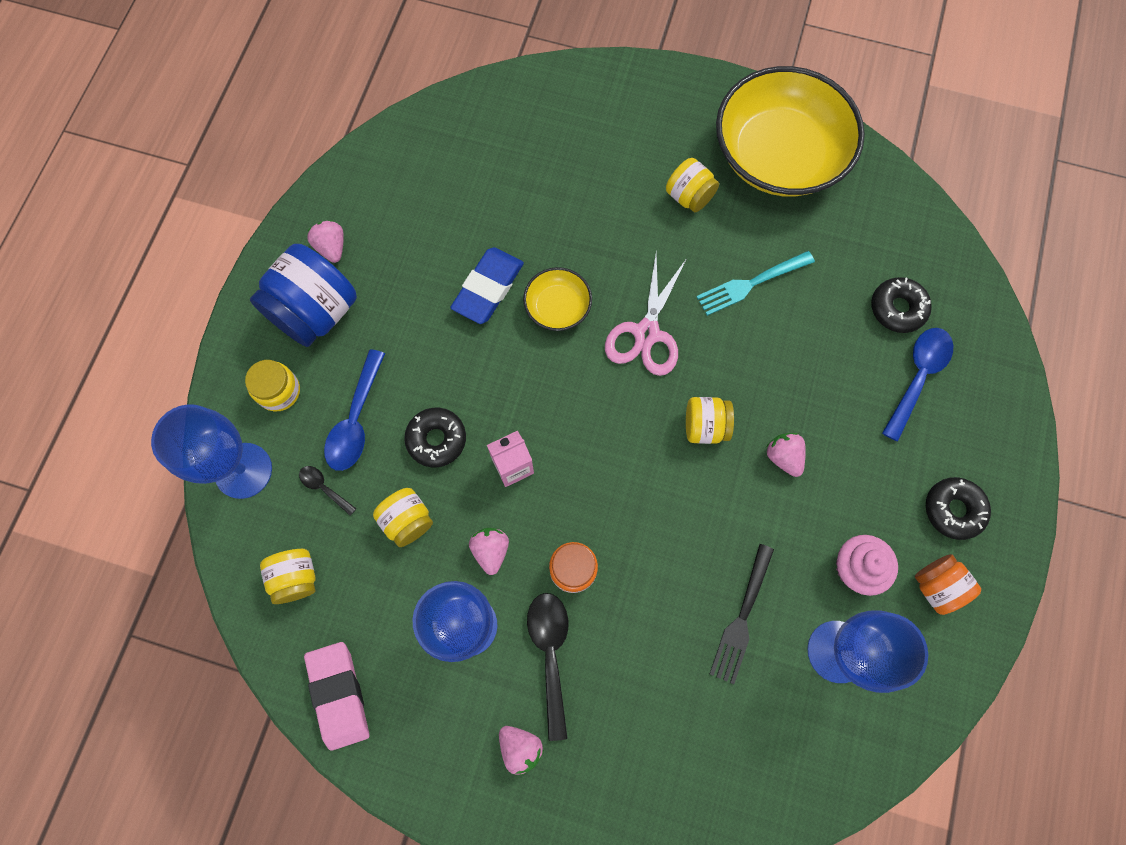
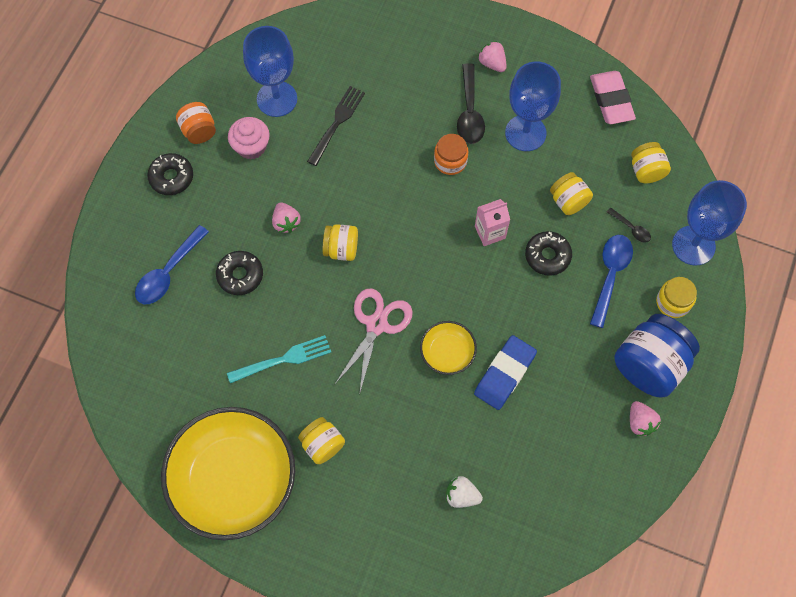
camera: 175 degrees left, 5 degrees down
pink strawberry [469,528,509,575] -> none
black donut [871,277,932,333] -> black donut moved to [216,251,263,295]
none -> white strawberry [446,476,483,508]

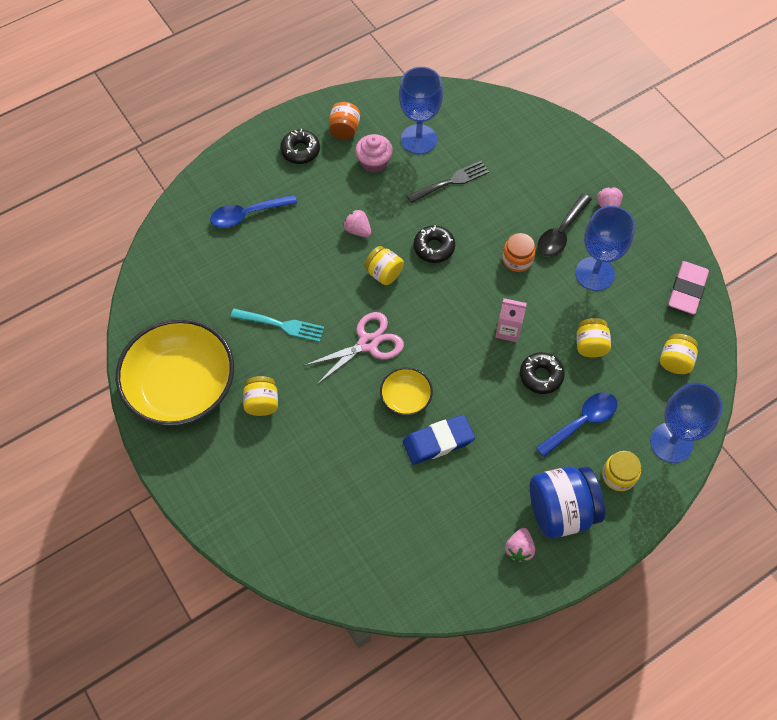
camera: 35 degrees right, 5 degrees down
black donut [216,251,263,295] -> black donut moved to [414,225,455,263]
pink strawberry [272,202,301,233] -> pink strawberry turned 120 degrees clockwise [343,209,371,238]
white strawberry [446,476,483,508] -> none
black spoon [607,208,651,243] -> none

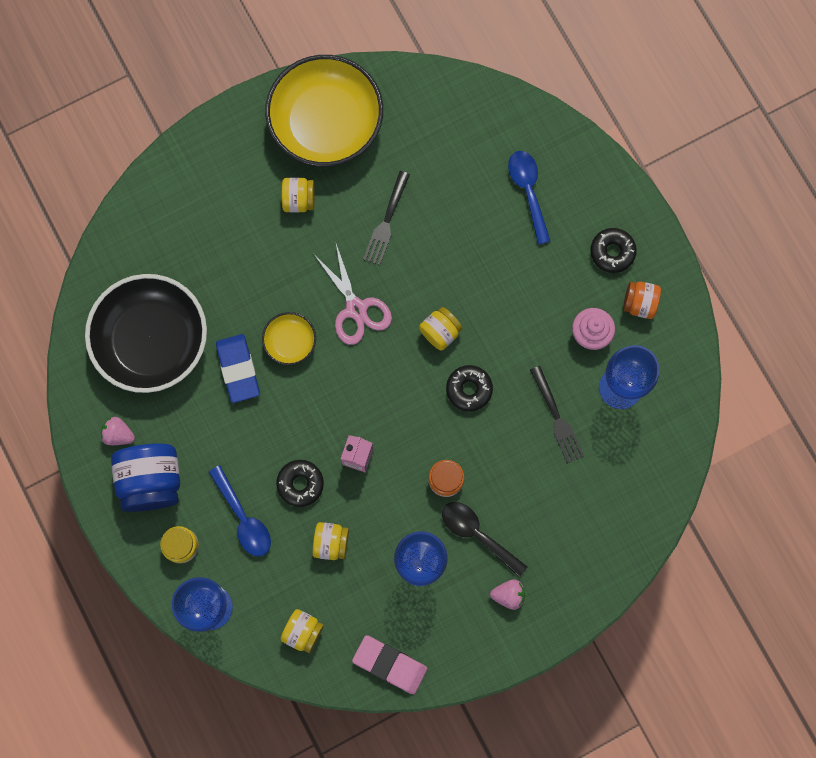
camera: 95 degrees right, 15 degrees up
turquoise fork [231,309,324,342] -> black fork [363,171,410,266]
pink strawberry [343,209,371,238] -> none
none -> black bowl [85,274,207,393]

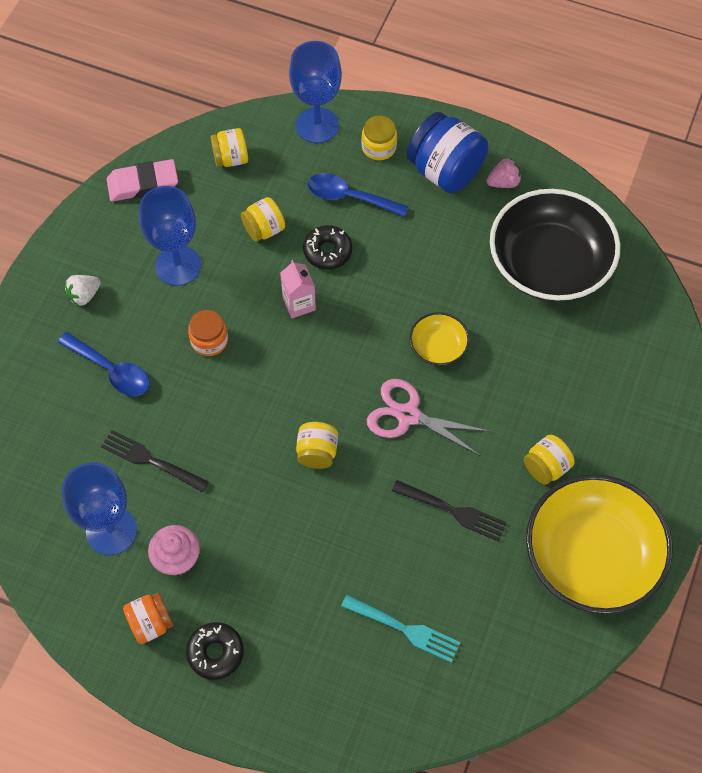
camera: 140 degrees right, 15 degrees down
blue eraser [216,334,260,403] -> none
black fork [363,171,410,266] -> black fork turned 135 degrees clockwise [392,480,507,542]
black spoon [442,502,527,577] -> none
black donut [446,365,493,412] -> none
pink strawberry [490,579,525,610] -> white strawberry [65,275,101,306]
blue spoon [508,151,550,245] -> blue spoon moved to [58,332,150,396]
none -> turquoise fork [341,595,460,663]

